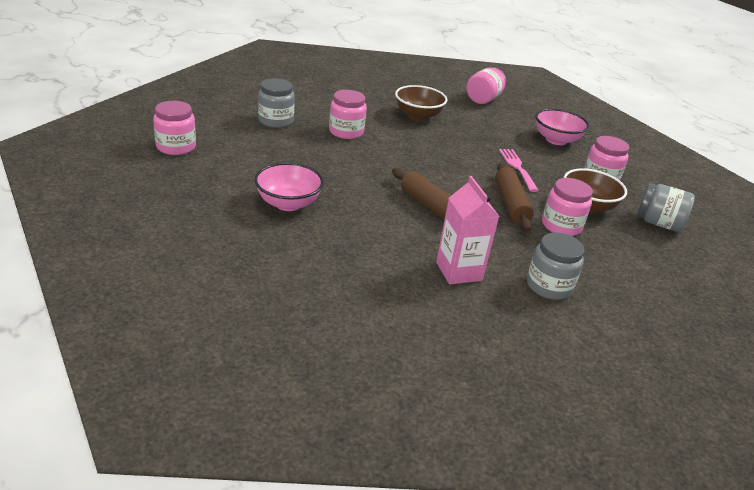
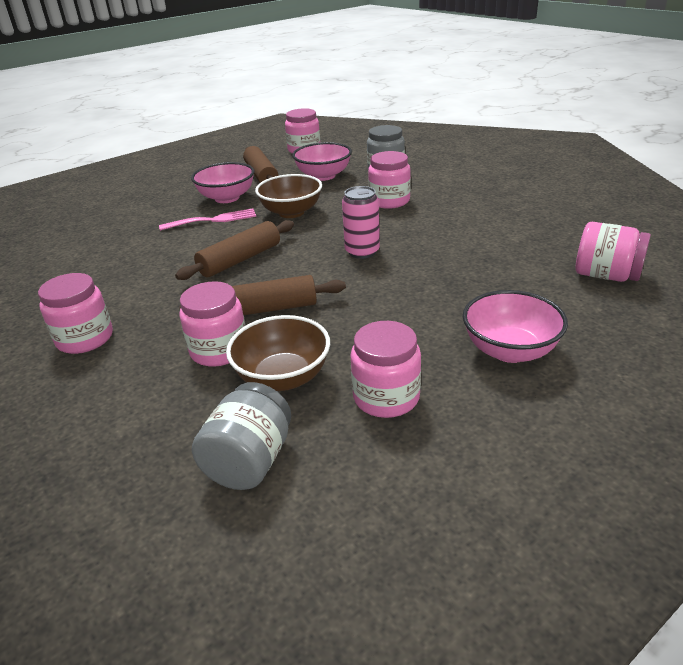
camera: 90 degrees right, 0 degrees up
brown bowl [395,85,448,121] -> brown bowl moved to [255,174,322,218]
pink carton [436,176,499,284] -> none
pink fork [499,149,539,192] -> pink fork moved to [159,208,256,231]
grey jar [527,232,584,300] -> pink jar [38,273,113,354]
none -> brown rolling pin [243,146,279,183]
none -> pink bowl [292,142,352,181]
none -> pink can [342,186,380,259]

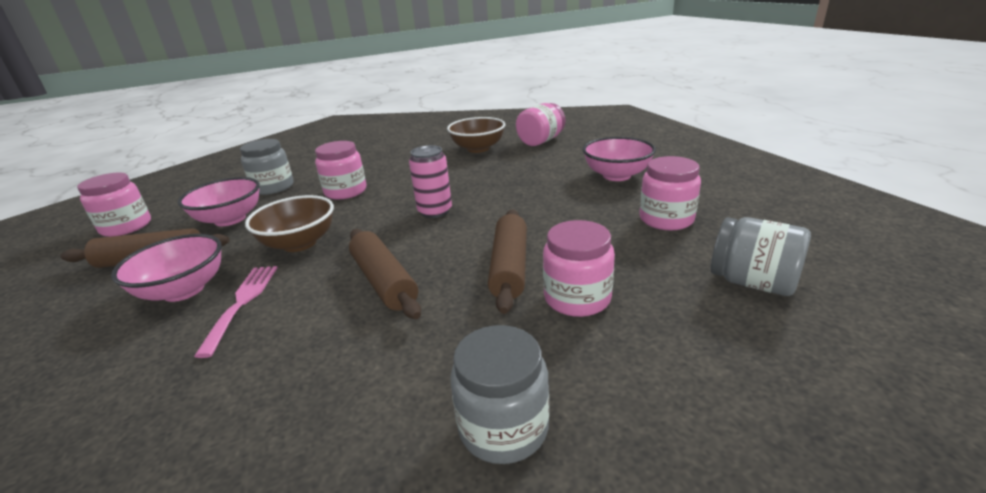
camera: 75 degrees left, 5 degrees down
pink jar [38,273,113,354] -> grey jar [450,325,549,464]
brown bowl [226,315,330,391] -> brown bowl moved to [447,117,505,153]

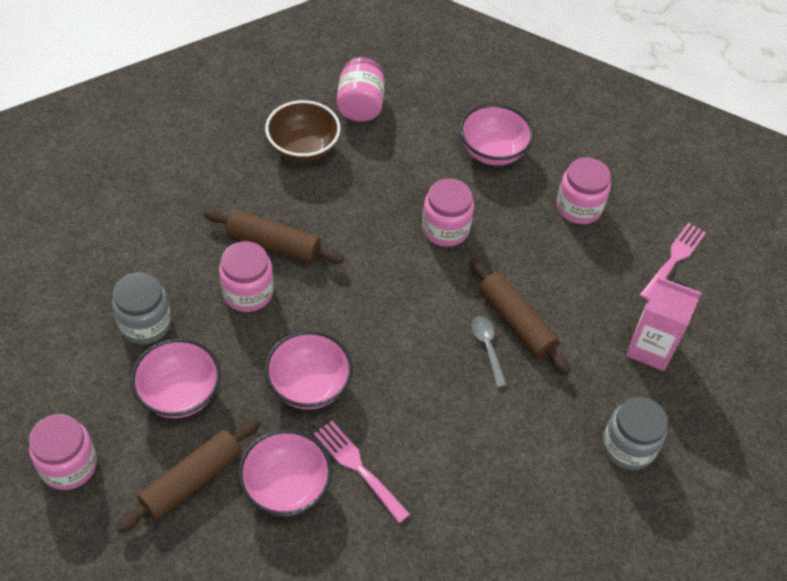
camera: 45 degrees left, 25 degrees up
brown bowl [245,195,334,252] -> pink bowl [265,331,353,409]
brown rolling pin [349,229,421,319] -> brown rolling pin moved to [203,209,344,264]
pink can [409,145,452,218] -> none
pink jar [543,220,615,317] -> pink jar moved to [422,179,474,247]
grey jar [711,217,811,296] -> pink fork [640,223,706,301]
none -> grey spoon [471,316,506,387]
none -> pink carton [626,277,702,371]

